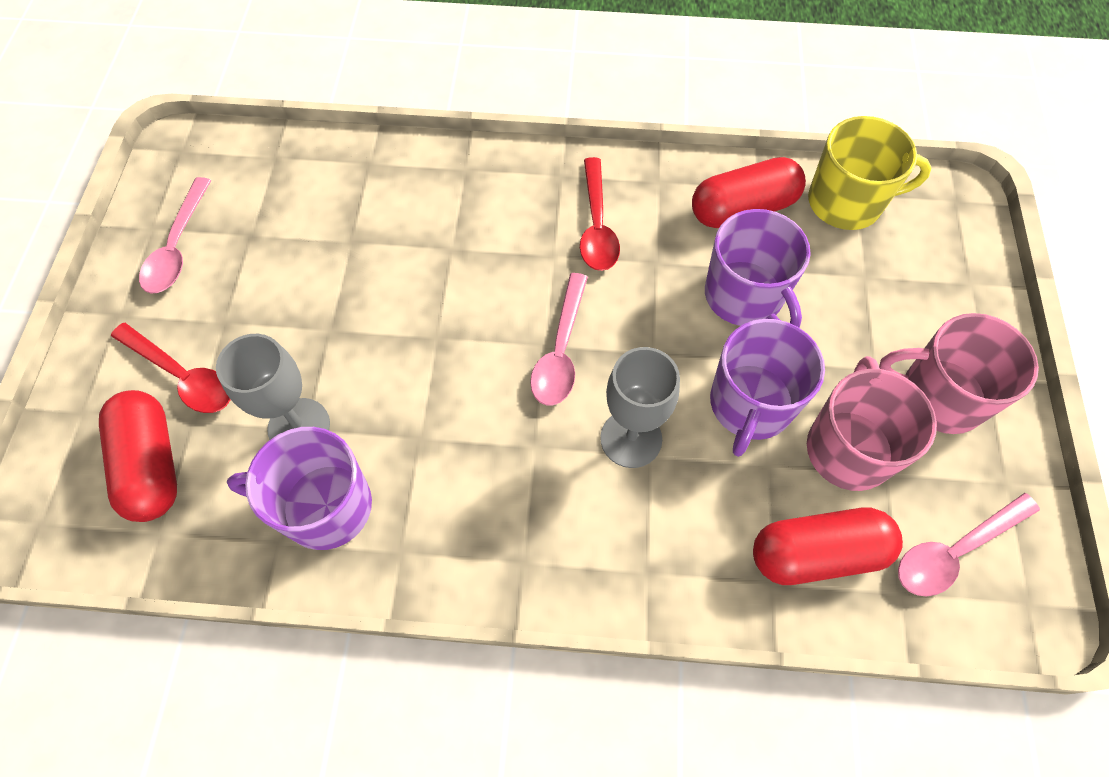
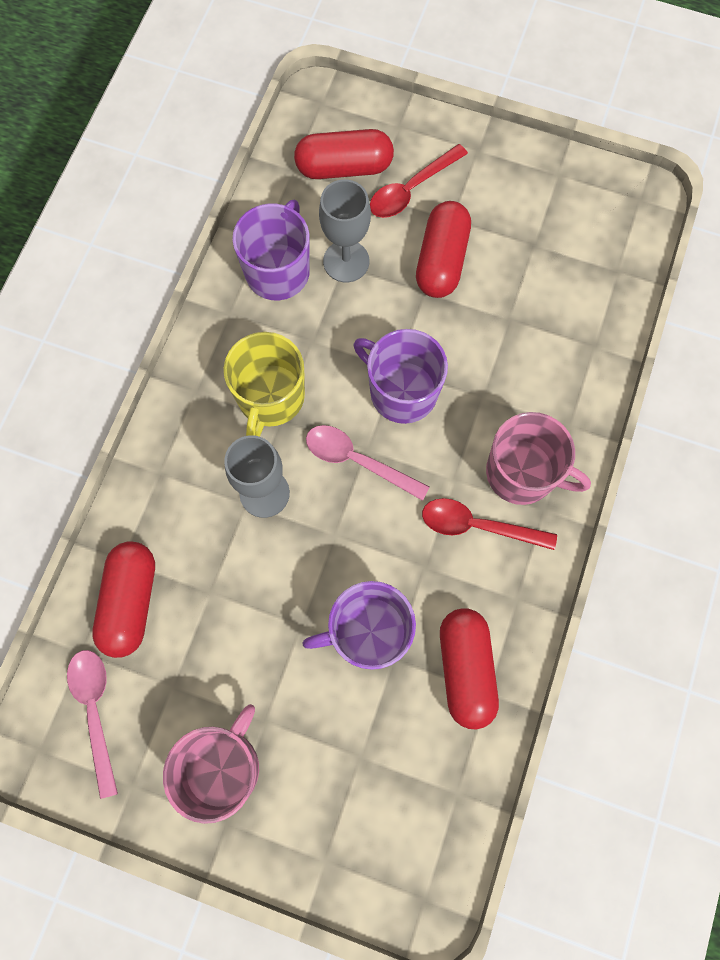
camera: 105 degrees right, 10 degrees up
pink spoon [139,177,212,294] -> none
purple mug [710,319,825,457] -> purple mug moved to [354,329,448,424]
pink mug [807,356,937,491] -> pink mug moved to [486,412,591,505]
yellow mug [808,116,931,230] -> yellow mug moved to [223,332,305,437]
none -> red capsule [416,201,471,298]

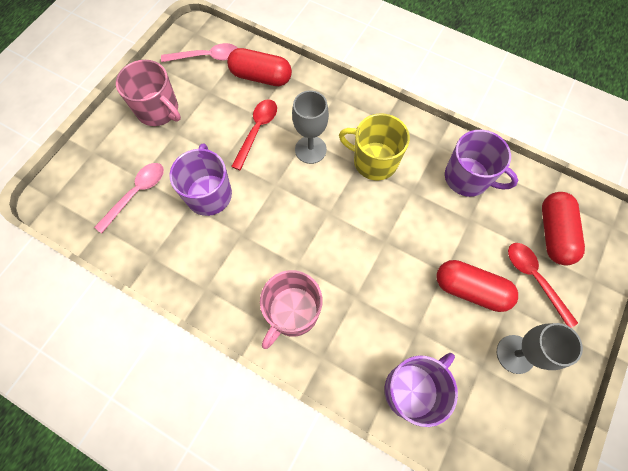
camera: 100 degrees right, 5 degrees down
pink spoon [306,425,430,501] -> pink spoon moved to [94,163,164,233]
grey goblet [319,179,371,282] -> grey goblet moved to [497,323,583,374]
purple mug [354,329,448,424] -> purple mug moved to [385,353,458,427]
red spoon [422,498,557,550] -> red spoon moved to [231,99,277,170]
red capsule [440,609,499,730] -> none

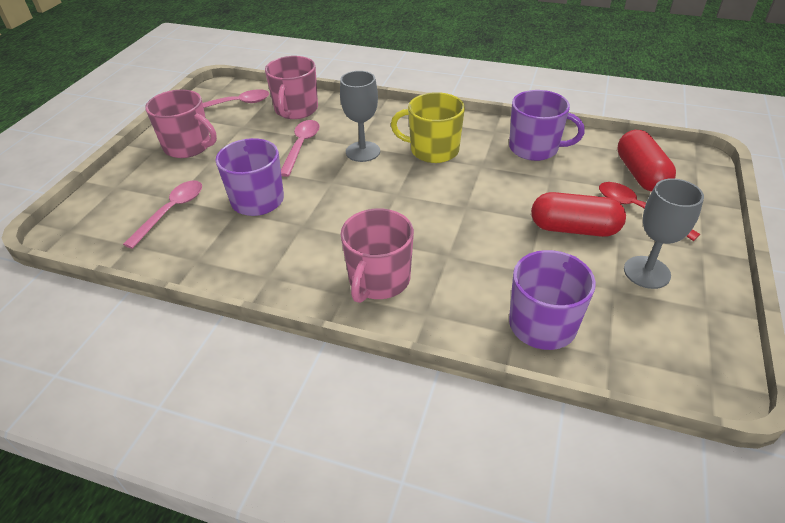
camera: 10 degrees left, 25 degrees down
red capsule [227,48,292,86] -> pink mug [265,56,318,119]
red spoon [231,99,277,170] -> pink spoon [281,120,320,177]

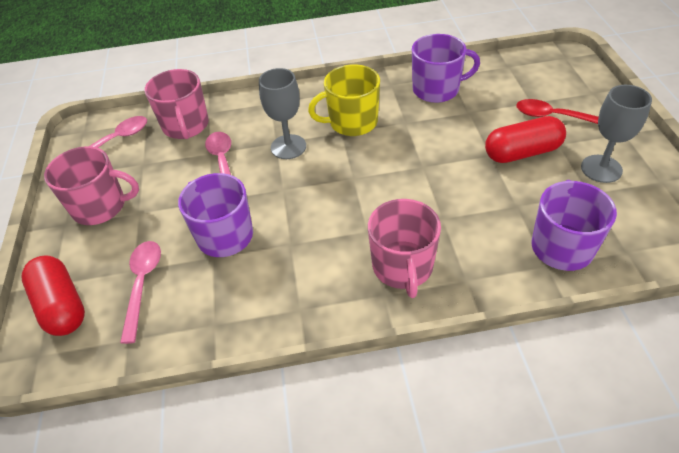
camera: 25 degrees left, 5 degrees up
red capsule [617,130,676,192] -> red capsule moved to [22,255,85,336]

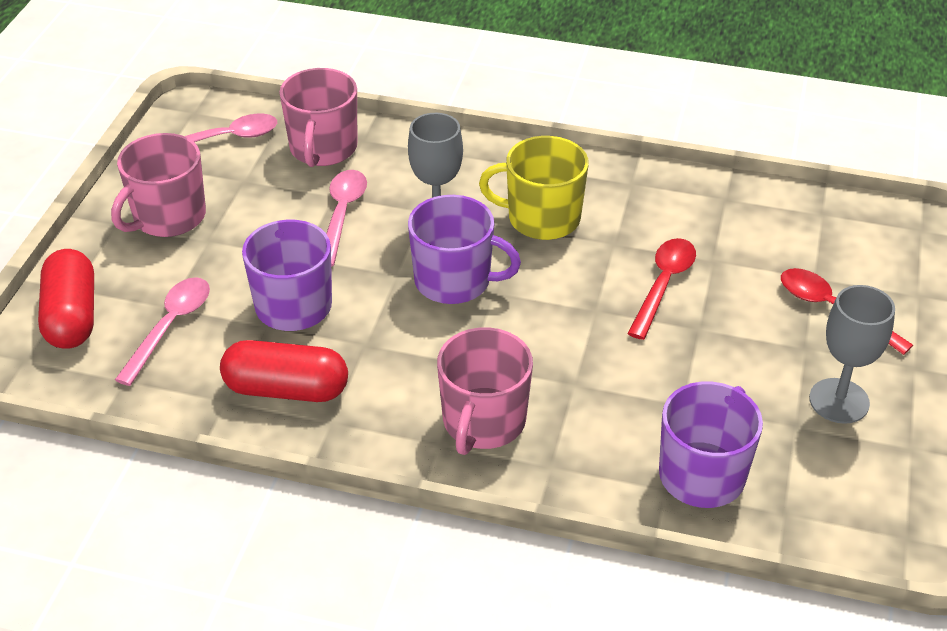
camera: 20 degrees right, 5 degrees down
pink mug [44,146,139,225] -> pink mug turned 105 degrees clockwise [111,133,206,237]
purple mug [412,34,480,103] -> purple mug moved to [408,195,521,304]
red capsule [485,116,566,163] -> red capsule moved to [220,340,348,402]
none -> red spoon [627,238,696,340]

